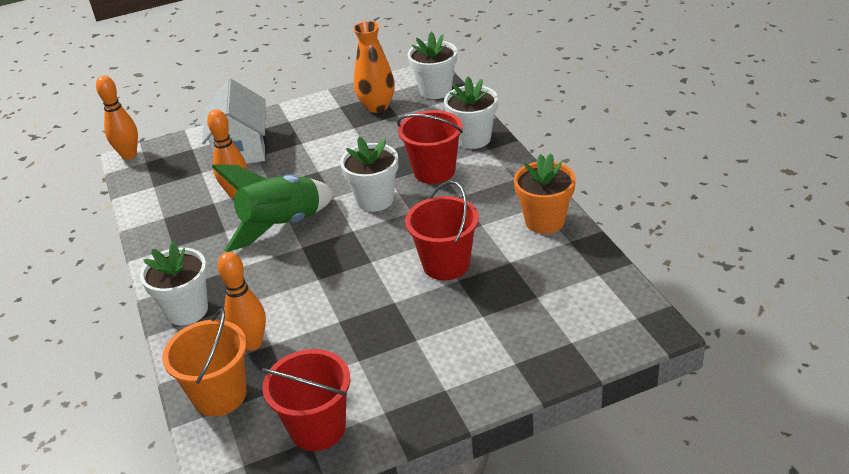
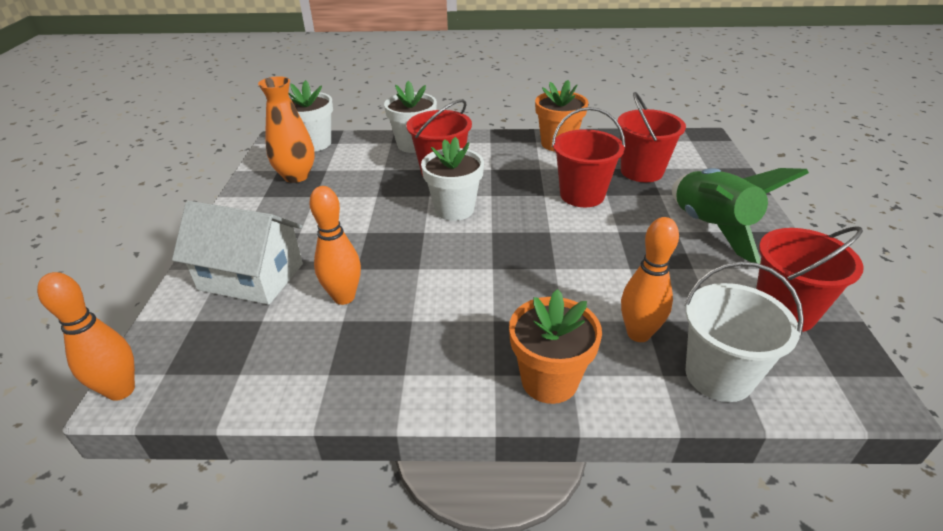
camera: 70 degrees left, 0 degrees up
white flower pot [140,241,208,325] -> orange flower pot [509,289,602,404]
orange bucket [162,308,247,416] -> white bucket [684,261,804,402]
green rocket [212,164,335,252] -> green rocket moved to [672,168,809,264]
none -> red bucket [617,92,686,182]

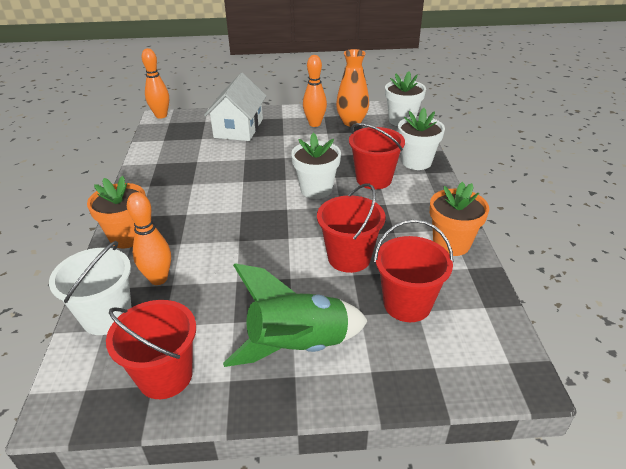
camera: 85 degrees right, 0 degrees up
orange bowling pin [309,186,361,305] -> orange bowling pin moved to [303,55,327,127]

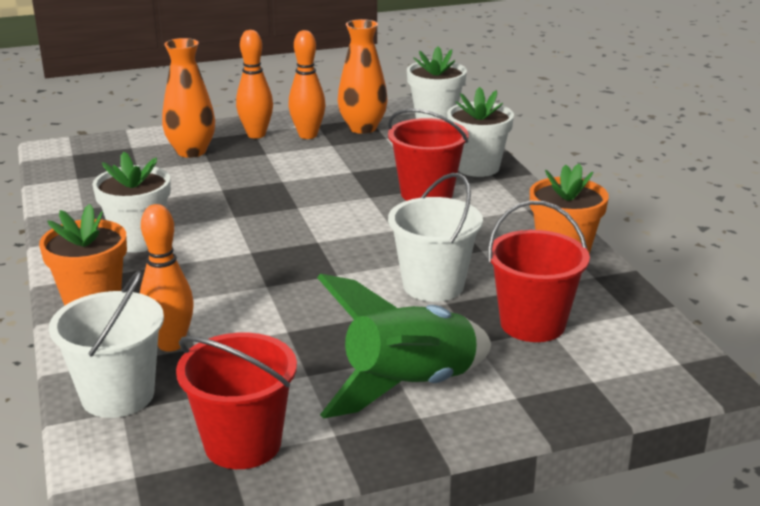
camera: 15 degrees left, 10 degrees down
orange bowling pin [142,48,169,119] -> orange bowling pin moved to [236,30,273,139]
white house [204,73,266,141] -> orange vase [162,38,215,158]
white flower pot [291,133,341,199] -> white flower pot moved to [92,152,171,253]
red bucket [317,183,386,273] -> white bucket [388,173,483,302]

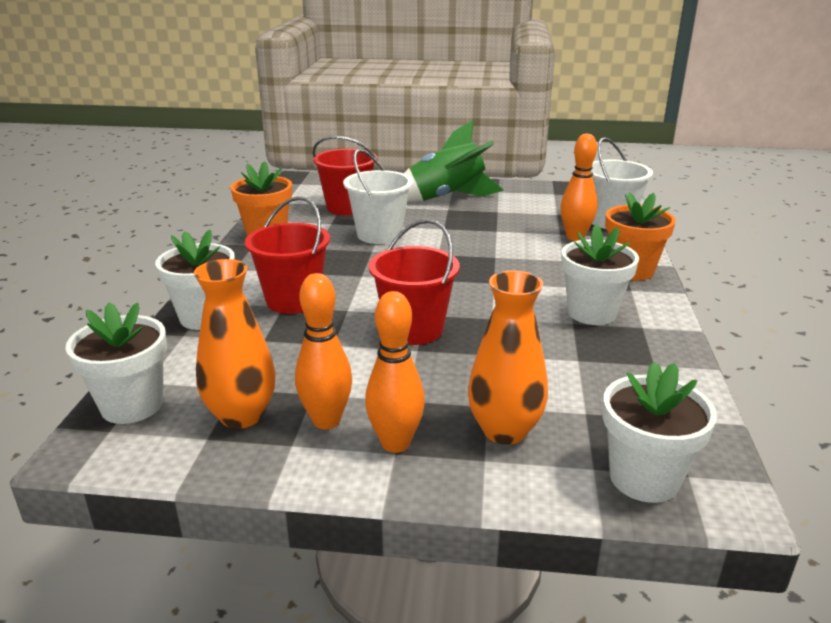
camera: 155 degrees left, 0 degrees up
red bucket [176,333,297,469] -> red bucket moved to [369,219,460,345]
none -> white flower pot [603,362,717,503]

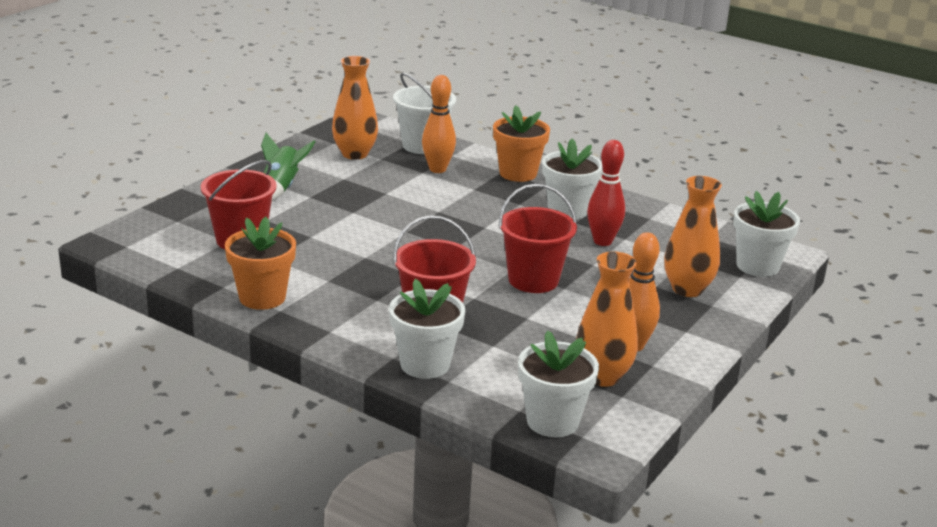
camera: 65 degrees left, 0 degrees up
white bucket [343,149,413,244] -> none
orange bowling pin [365,291,425,453] -> none
green rocket [404,120,503,202] -> green rocket [261,133,315,201], size x0.62
none -> orange vase [332,56,378,160]
none -> red bowling pin [587,140,625,246]

